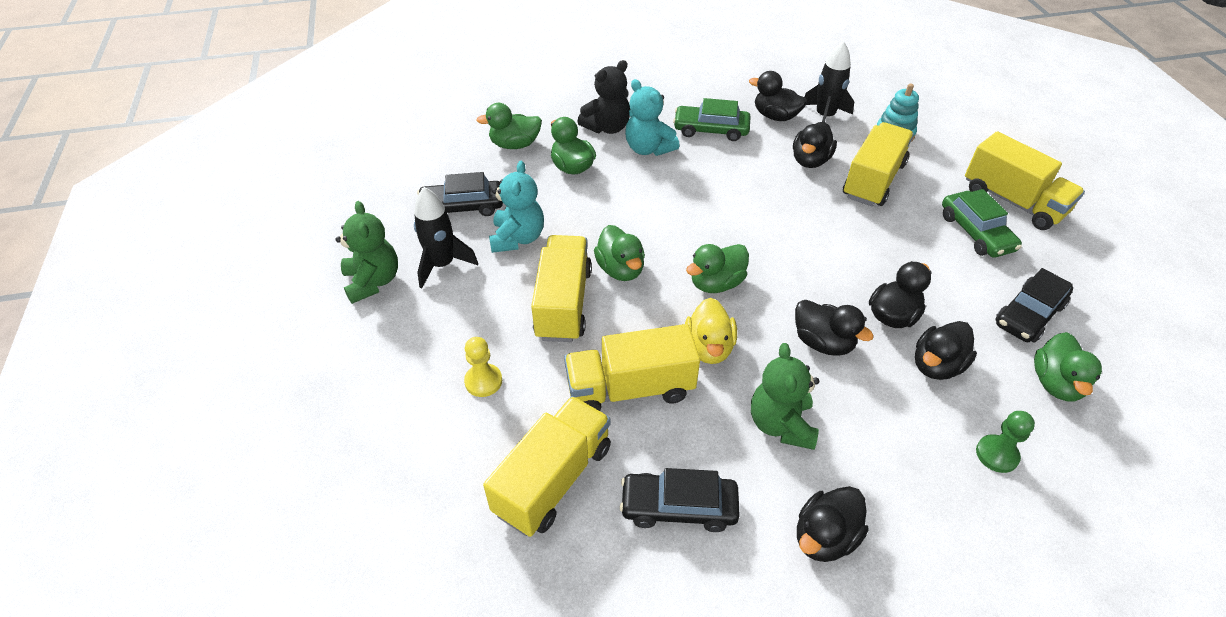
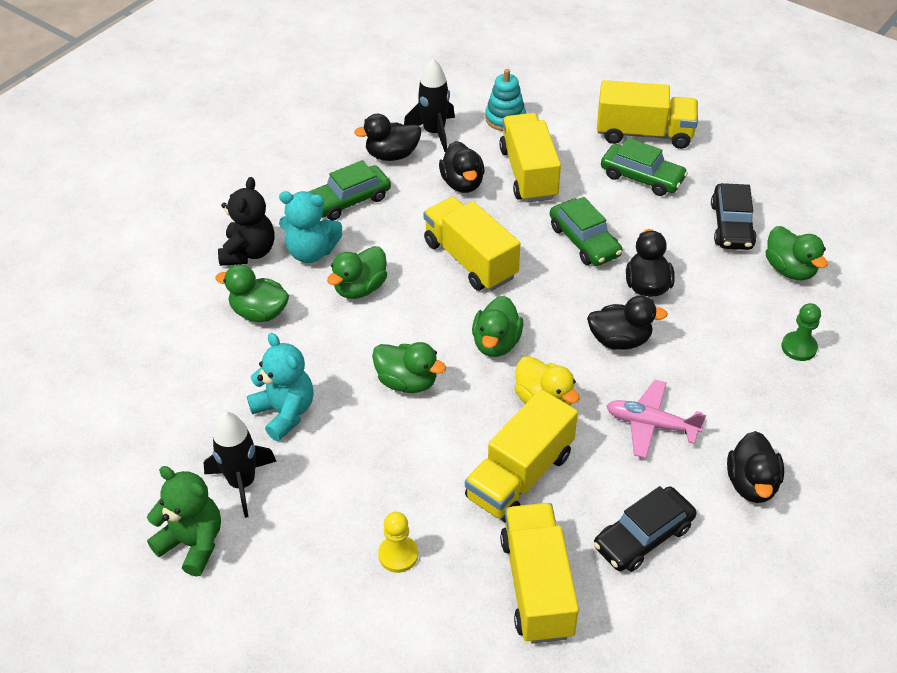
camera: 40 degrees left, 0 degrees up
black car [417,172,503,216] -> none
green duck [476,103,542,149] -> green duck moved to [327,246,387,299]
yellow truck [531,235,592,342] -> yellow truck moved to [423,197,520,291]
green teddy bear [751,343,819,450] -> pink plane [607,380,706,458]
black duck [915,321,977,380] -> none
none -> green car [550,197,623,266]

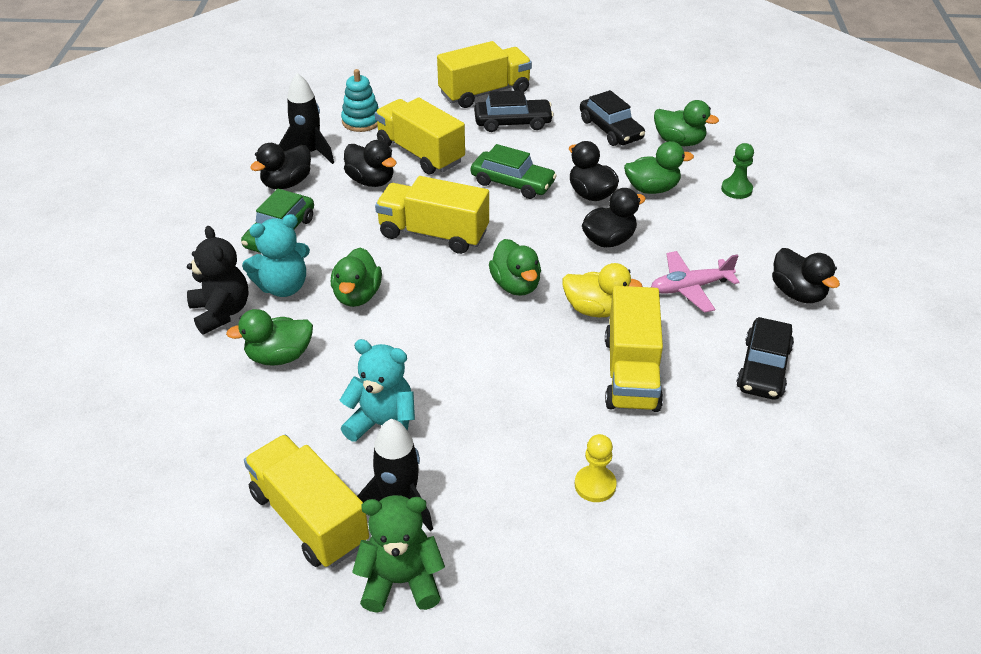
camera: 35 degrees left, 5 degrees down
green duck [372,342,446,393] -> green duck moved to [624,141,694,194]
yellow truck [500,503,579,644] -> yellow truck moved to [244,434,369,567]
green car [601,138,688,196] -> black car [474,90,554,132]

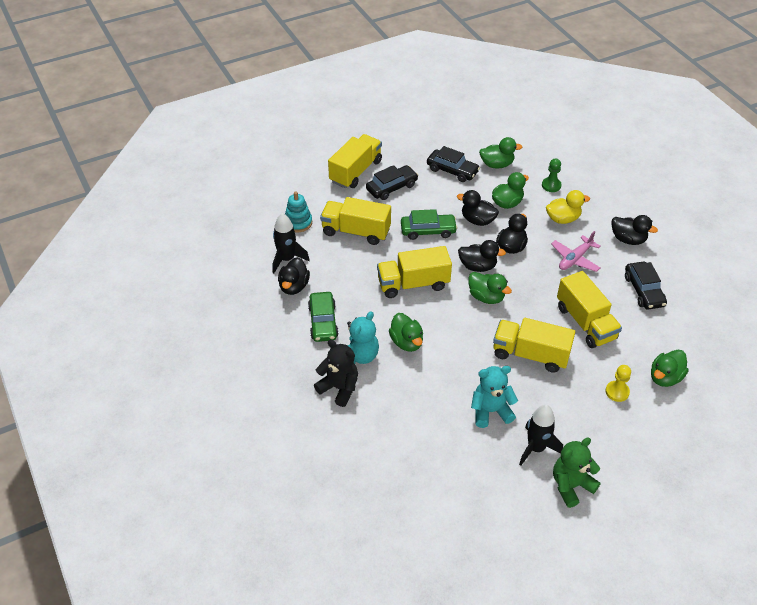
camera: 30 degrees left, 5 degrees up
green duck [226,309,313,366] -> green duck moved to [651,350,689,387]
yellow truck [244,434,369,567] -> yellow truck moved to [493,318,575,373]
black duck [344,140,397,187] -> black duck moved to [458,240,506,272]
yellow duck [563,263,643,317] -> yellow duck moved to [546,190,590,224]

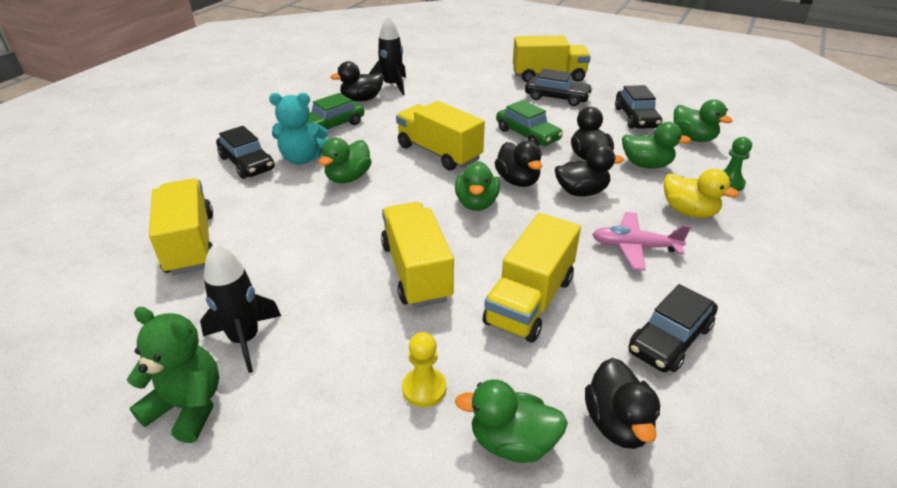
camera: 55 degrees right, 10 degrees down
turquoise stacking toy [285,191,312,232] -> none
black teddy bear [314,340,358,407] -> black car [216,126,274,179]
yellow truck [320,197,391,245] -> yellow truck moved to [149,179,213,275]
turquoise teddy bear [471,366,518,428] -> none
black duck [611,215,658,245] -> black duck moved to [585,358,660,449]

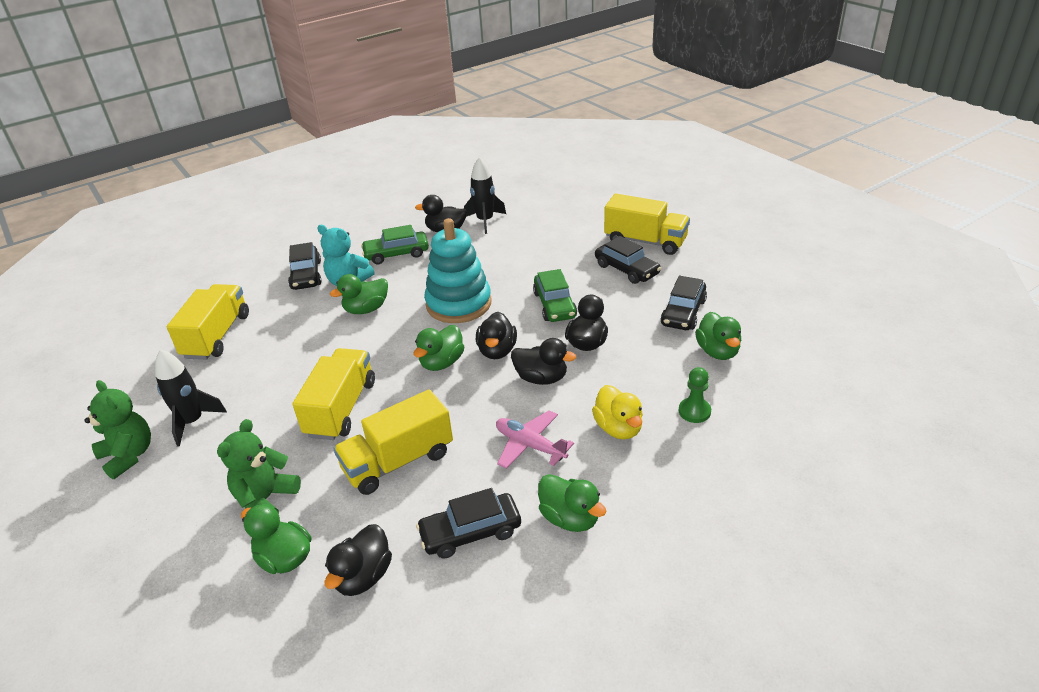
camera: 30 degrees right, 0 degrees up
yellow truck [396,101,485,171] -> turquoise stacking toy [424,218,492,323]
yellow pawn [402,332,446,407] -> green teddy bear [217,419,301,514]
green duck [622,122,691,169] -> green duck moved to [538,474,607,532]

